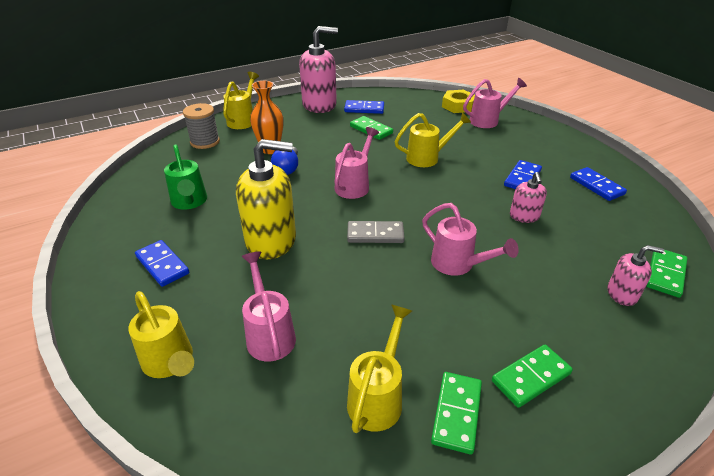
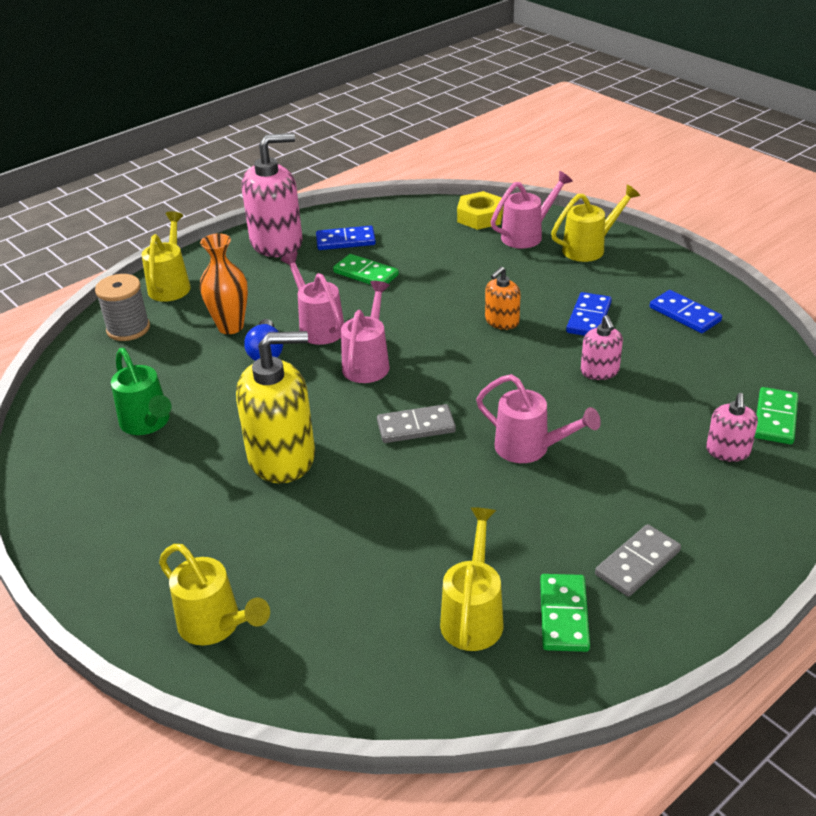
camera: 10 degrees left, 0 degrees up
blue domino [135,240,189,287] -> none
pink watering can [241,252,296,361] -> pink watering can moved to [280,252,344,345]
yellow watering can [395,112,471,167] -> yellow watering can moved to [551,184,640,262]
green domino [492,345,573,408] -> grey domino [595,524,681,597]
pink soap dispenser [607,245,664,306] -> pink soap dispenser turned 105 degrees clockwise [706,393,758,462]
none -> orange soap dispenser [485,267,521,330]

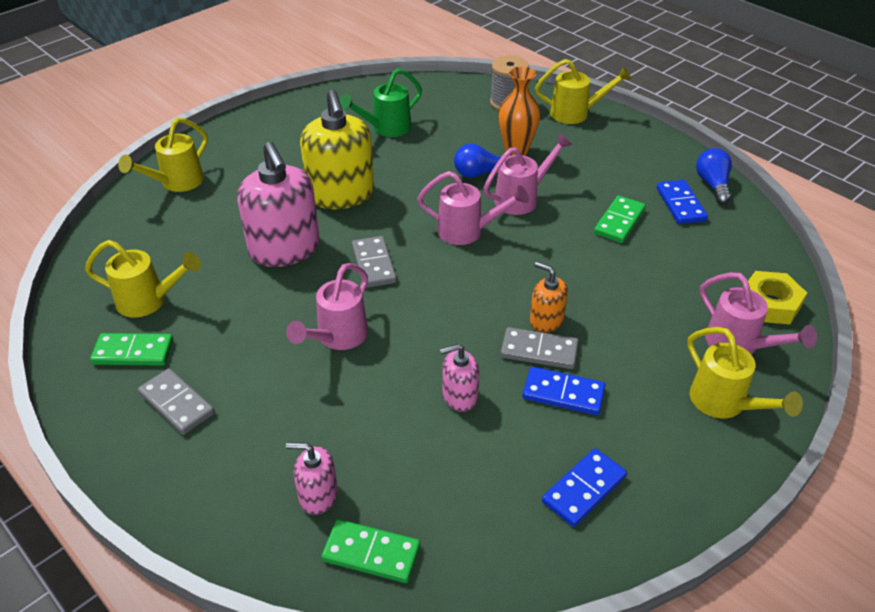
camera: 85 degrees right, 5 degrees up
pink soap dispenser [242,133,303,257] -> pink soap dispenser moved to [237,142,320,267]
none -> grey domino [501,327,579,369]
none -> blue light bulb [696,148,732,204]

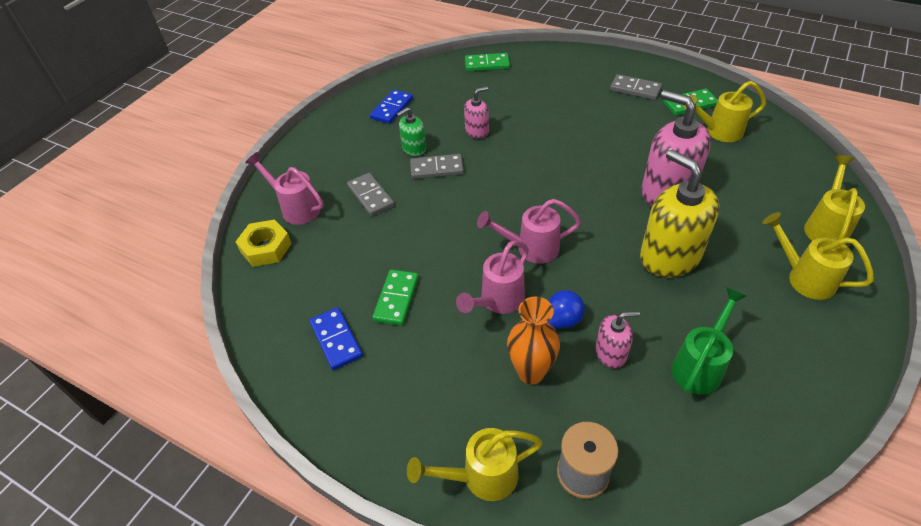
camera: 165 degrees right, 5 degrees up
pink watering can [286,263,368,350] -> none
pink soap dispenser [286,442,338,515] -> pink soap dispenser moved to [595,311,640,369]
grey domino [352,236,397,288] -> grey domino moved to [347,173,394,216]
blue domino [522,367,605,415] -> green soap dispenser [397,107,426,156]
orange soap dispenser [530,262,568,333] -> none
yellow watering can [687,327,803,418] -> yellow watering can moved to [762,212,874,300]
blue light bulb [696,148,732,204] -> none

